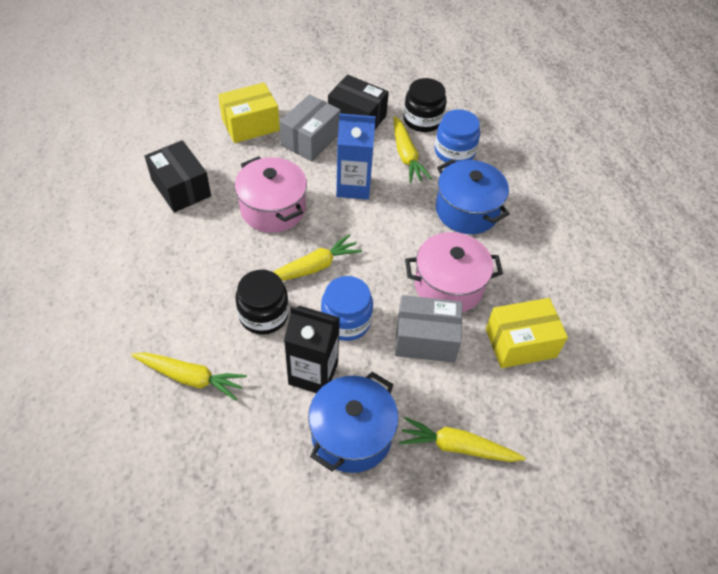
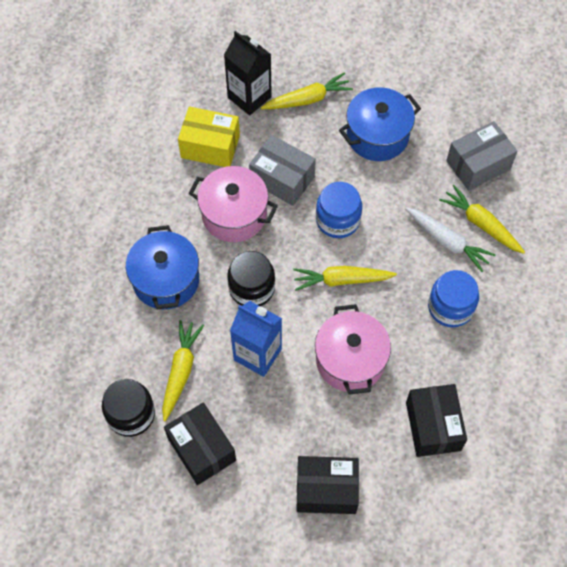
camera: 150 degrees left, 10 degrees up
yellow box [218,82,280,143] -> black box [296,456,359,514]
black jar [235,270,289,335] -> black jar moved to [227,251,275,306]
grey box [279,94,341,162] -> grey box moved to [446,121,518,191]
black carton [284,306,340,393] -> black carton moved to [224,31,272,116]
yellow carrot [399,417,526,462] -> yellow carrot turned 60 degrees counterclockwise [261,72,353,109]
blue jar [435,109,480,162] -> blue jar moved to [428,270,479,327]
none -> white carrot [405,207,495,272]

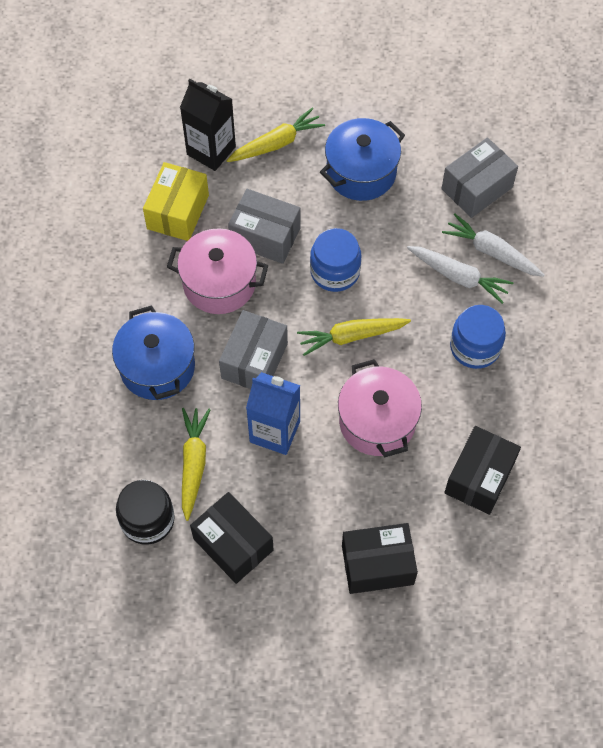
camera: 10 degrees left, 0 degrees up
yellow box [178,107,240,167] -> yellow box turned 75 degrees counterclockwise [143,162,209,241]
black jar [227,251,275,306] -> grey box [219,310,288,389]
black box [406,384,467,457] -> black box turned 45 degrees clockwise [444,426,521,515]
yellow carrot [439,185,525,254] -> white carrot [442,214,545,277]

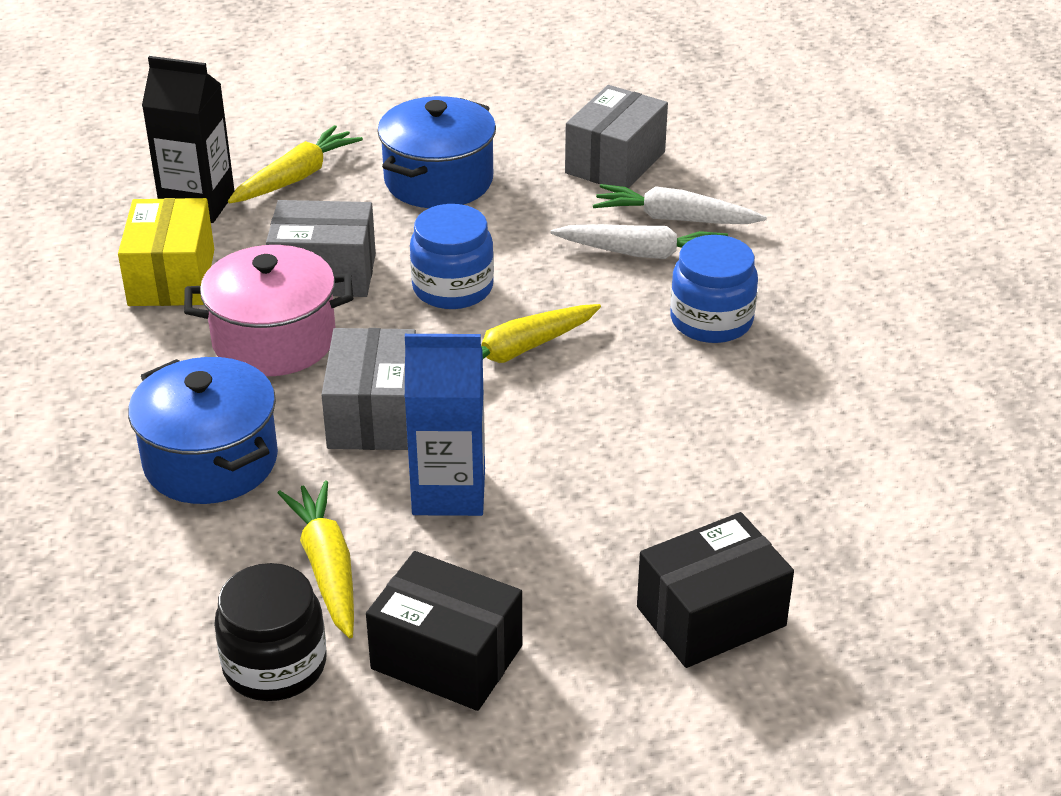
camera: 20 degrees left, 25 degrees down
pink pot [338,359,422,457] -> none
black box [444,426,521,515] -> none

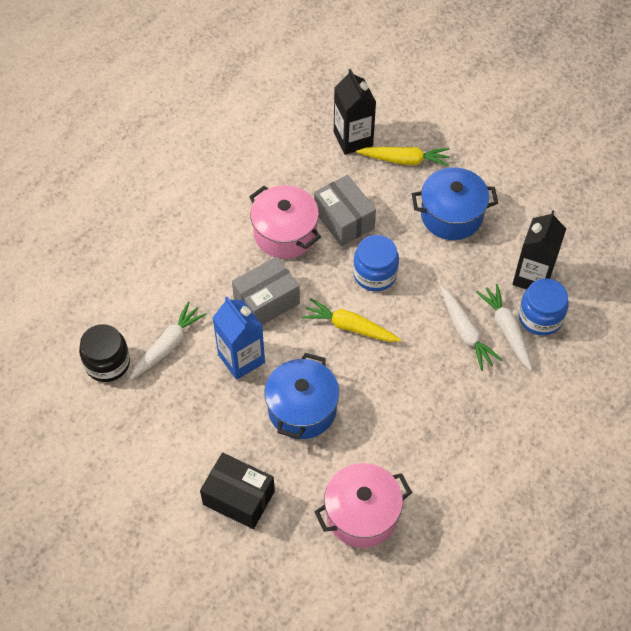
camera: 55 degrees right, 20 degrees up
yellow box [118,198,214,306] -> none
blue pot [128,357,278,504] -> blue pot moved to [264,353,339,439]
yellow carrot [278,481,354,638] -> white carrot [130,301,207,380]
black box [366,551,522,711] -> none
grey box [565,85,668,189] -> black carton [512,210,566,289]
blue jar [670,235,758,343] -> blue jar moved to [519,278,569,336]
none -> pink pot [314,463,412,548]

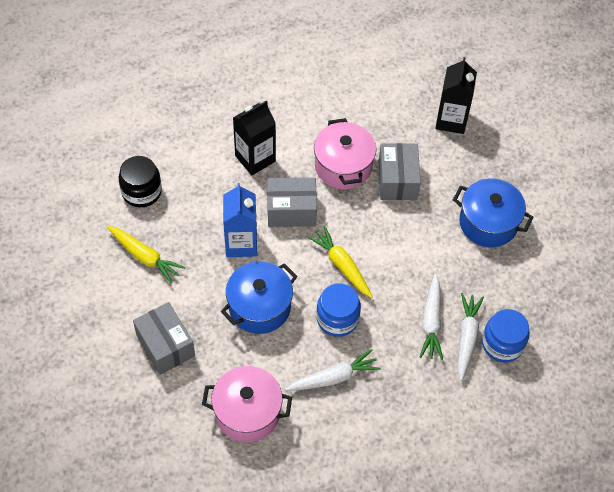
camera: 30 degrees right, 0 degrees up
white carrot [130,301,207,380] -> white carrot moved to [284,349,381,391]
black box [200,453,275,529] -> grey box [133,302,195,375]
blue jar [353,235,399,291] -> blue jar moved to [317,283,361,337]
yellow carrot [356,147,450,166] -> yellow carrot moved to [107,226,185,283]
black carton [512,210,566,289] -> black carton moved to [233,101,276,175]

